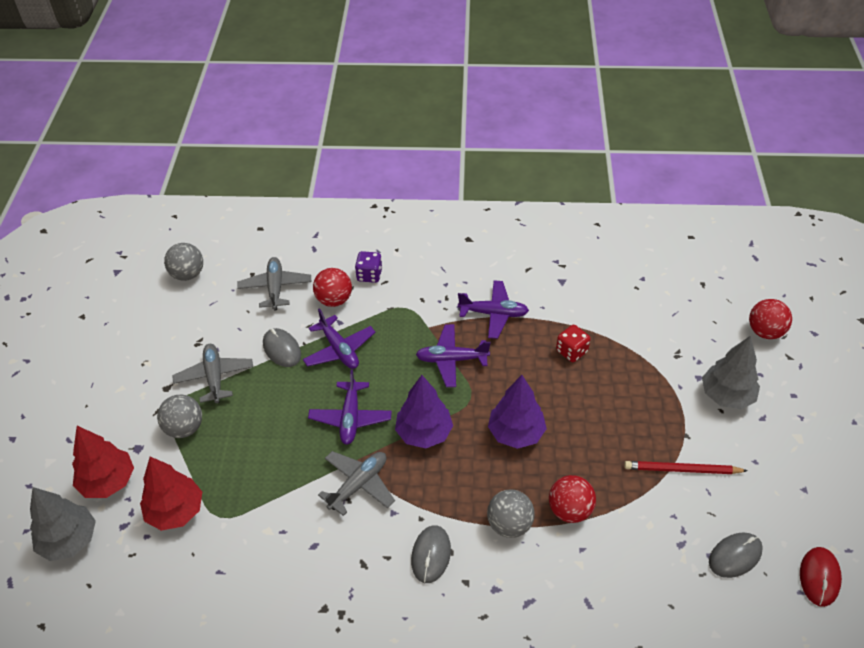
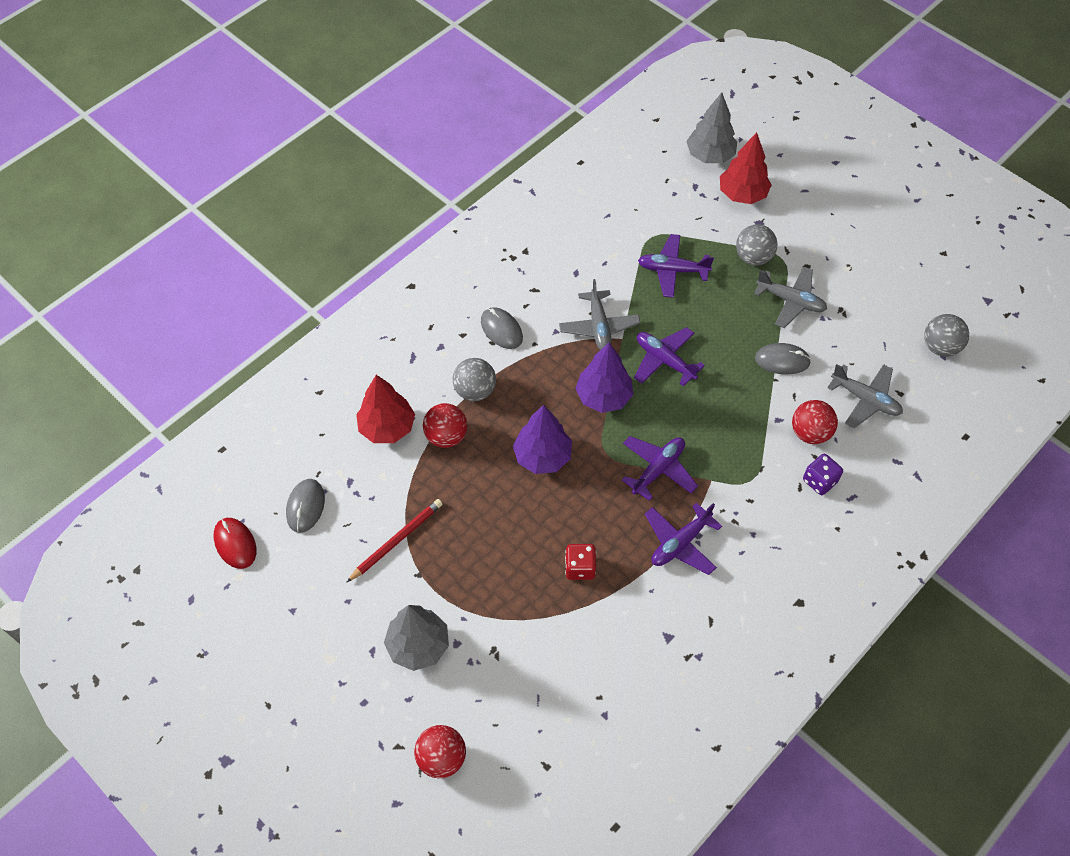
camera: 130 degrees right, 10 degrees up
red tree [140,457,202,531] -> red tree moved to [356,375,415,443]
purple plane [303,308,376,369] -> purple plane moved to [638,234,714,298]

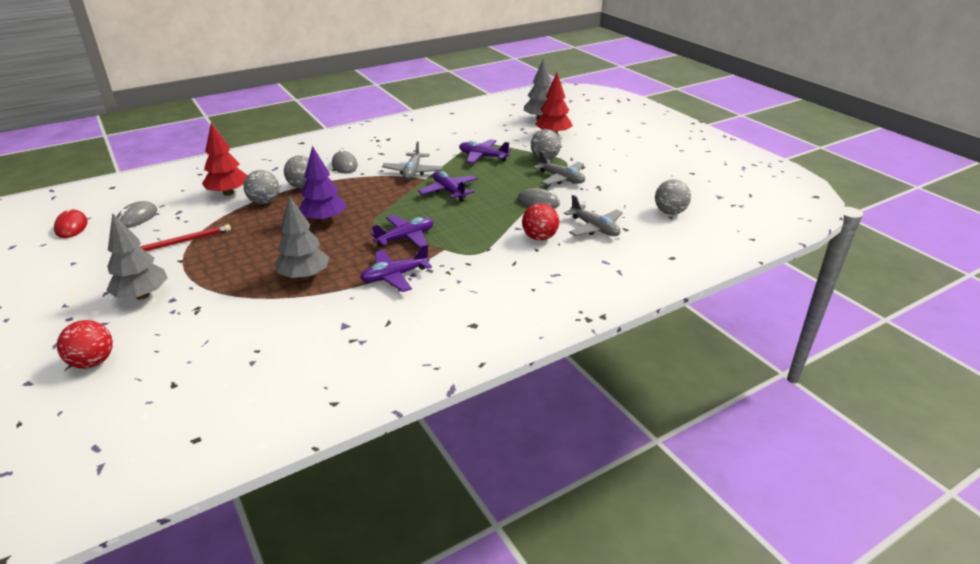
camera: 15 degrees right, 25 degrees down
red ball [423,403,467,448] -> grey ball [243,170,279,204]
red dice [565,544,596,580] -> grey tree [274,196,329,280]
purple tree [575,342,633,413] -> none
purple dice [803,454,843,495] -> none

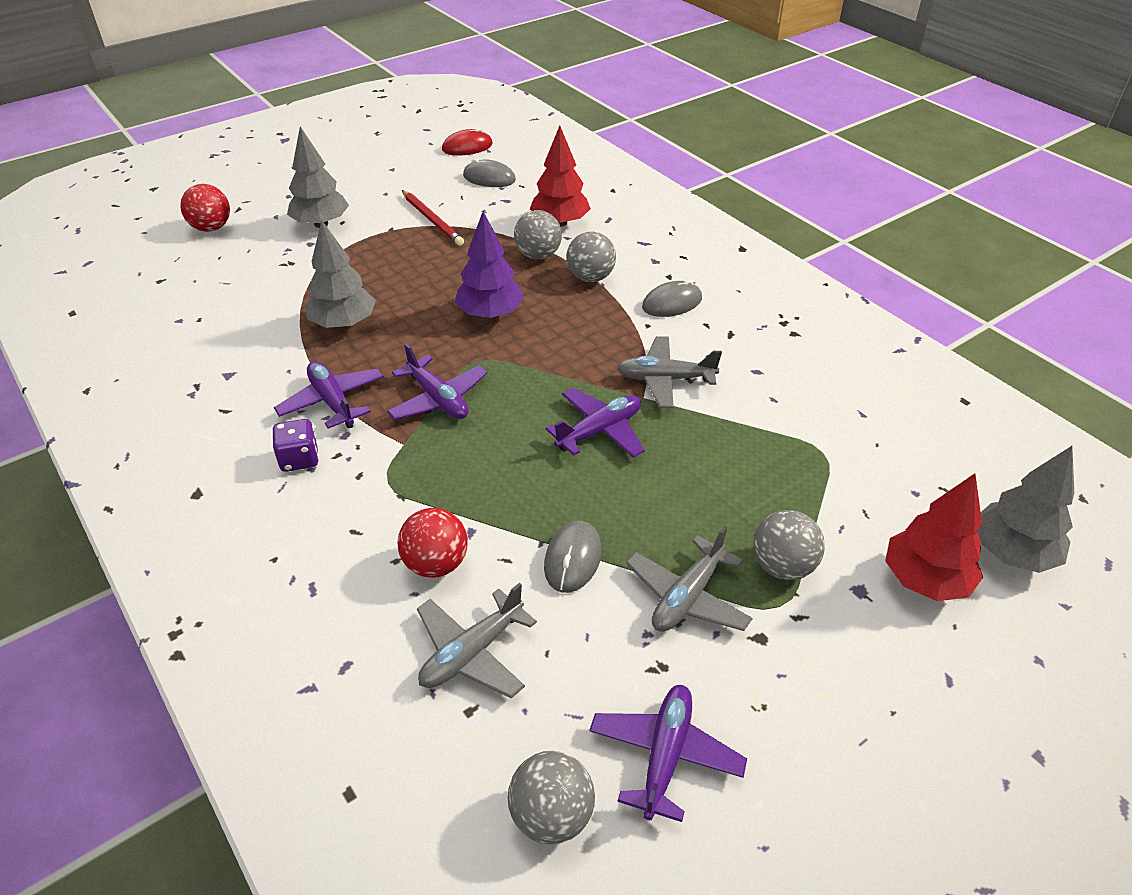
camera: 85 degrees right, 10 degrees up
purple plane [459,139,511,164] -> purple plane moved to [589,685,747,822]
none -> purple dice [273,419,319,472]

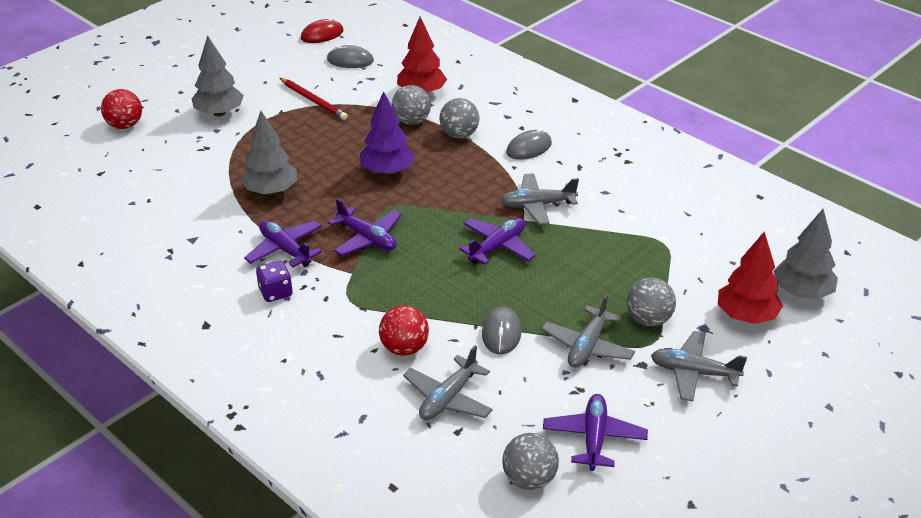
camera: 10 degrees left, 5 degrees down
none -> grey plane [651,331,747,401]

